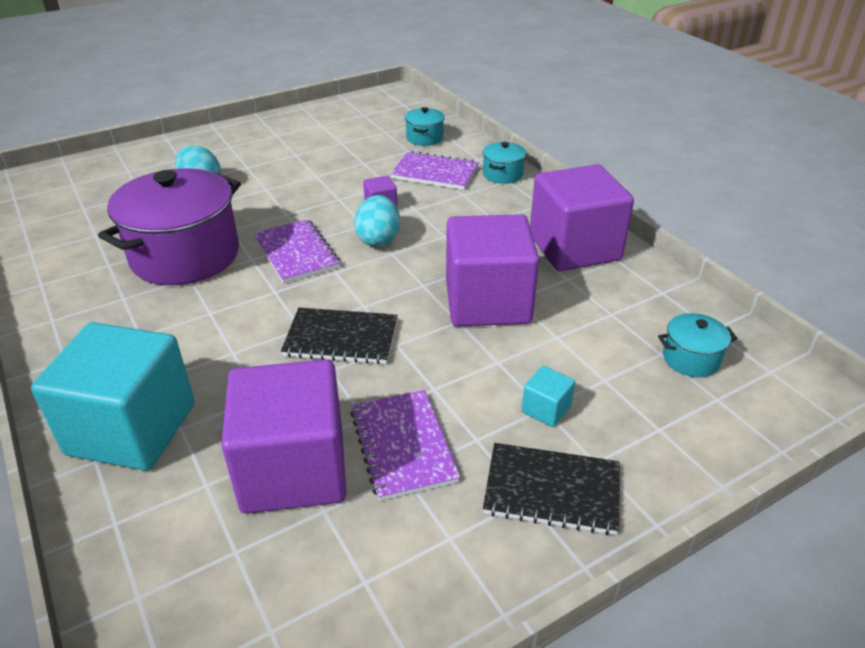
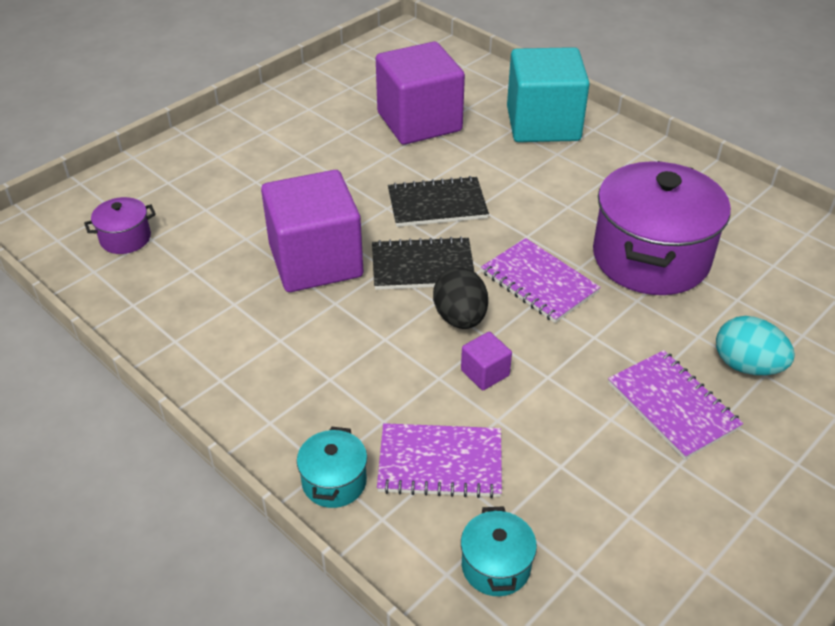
camera: 165 degrees right, 5 degrees up
purple notebook [351,390,460,501] -> purple notebook moved to [608,350,743,460]
turquoise egg [354,195,400,247] -> black egg [433,267,488,329]
black notebook [483,443,619,535] -> black notebook moved to [372,236,474,290]
turquoise cube [521,366,575,427] -> none
purple cube [530,164,634,271] -> none
turquoise pot [658,313,738,377] -> purple pot [84,197,156,254]

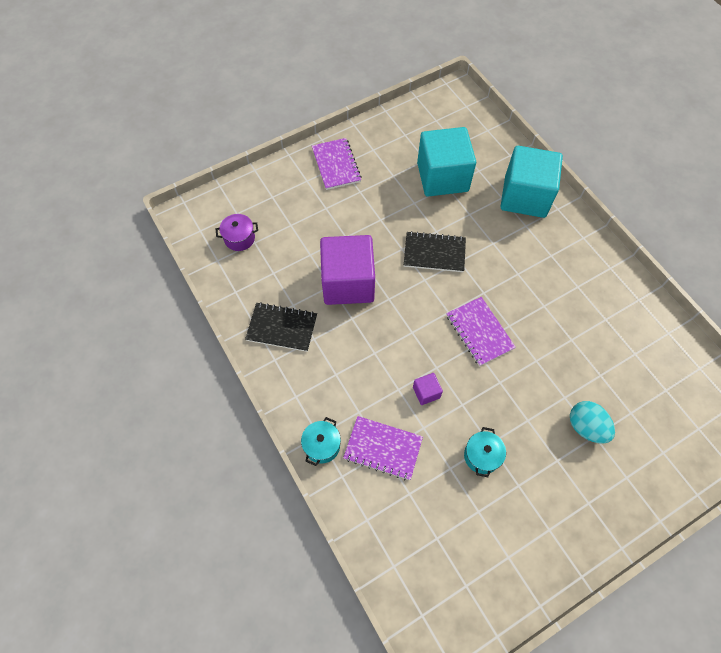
camera: 15 degrees right, 20 degrees up
black notebook [372,236,474,290] -> black notebook moved to [245,302,317,352]
purple cube [376,42,465,145] -> turquoise cube [417,127,476,196]
black egg [433,267,488,329] -> none
turquoise pot [461,506,537,596] -> turquoise pot moved to [464,427,506,477]
purple pot [593,161,731,295] -> none
purple notebook [608,350,743,460] -> purple notebook moved to [312,138,362,190]

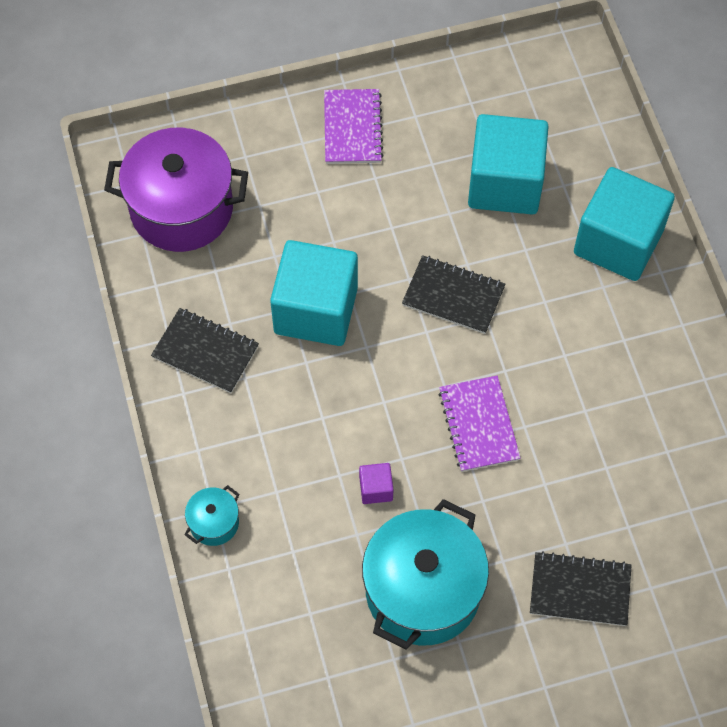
camera: 15 degrees right, 0 degrees up
purple pot [216,214,258,251] -> purple pot [104,128,248,252], size x2.27
purple cube [320,235,375,305] -> turquoise cube [270,240,358,346]
purple notebook [343,416,423,480] -> none
turquoise pot [464,427,506,477] -> turquoise pot [362,499,489,650], size x2.27
turquoise egg [570,401,615,444] -> black notebook [530,551,632,626]

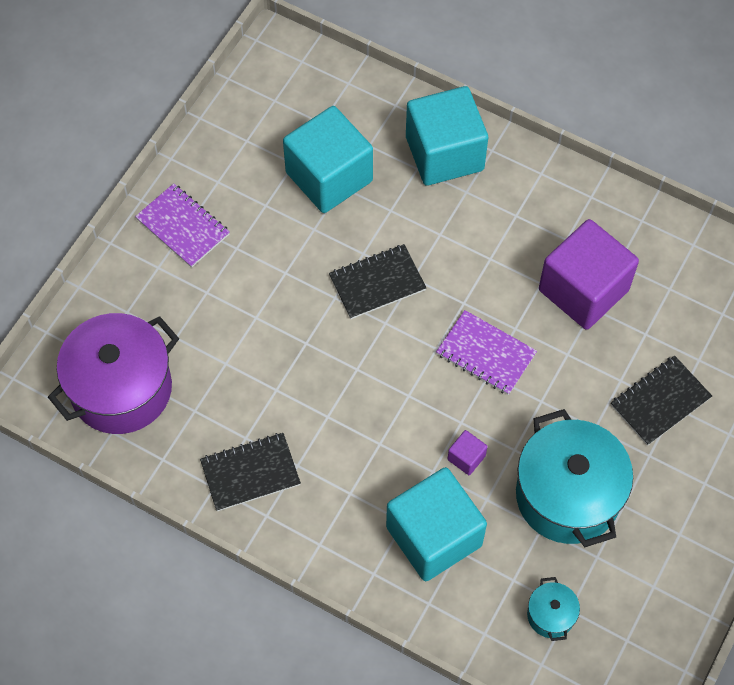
camera: 45 degrees left, 0 degrees up
turquoise pot [184,485,240,546] -> turquoise pot moved to [527,577,580,641]
turquoise cube [270,240,358,346] -> turquoise cube moved to [386,467,487,581]
none -> purple cube [539,219,639,330]

